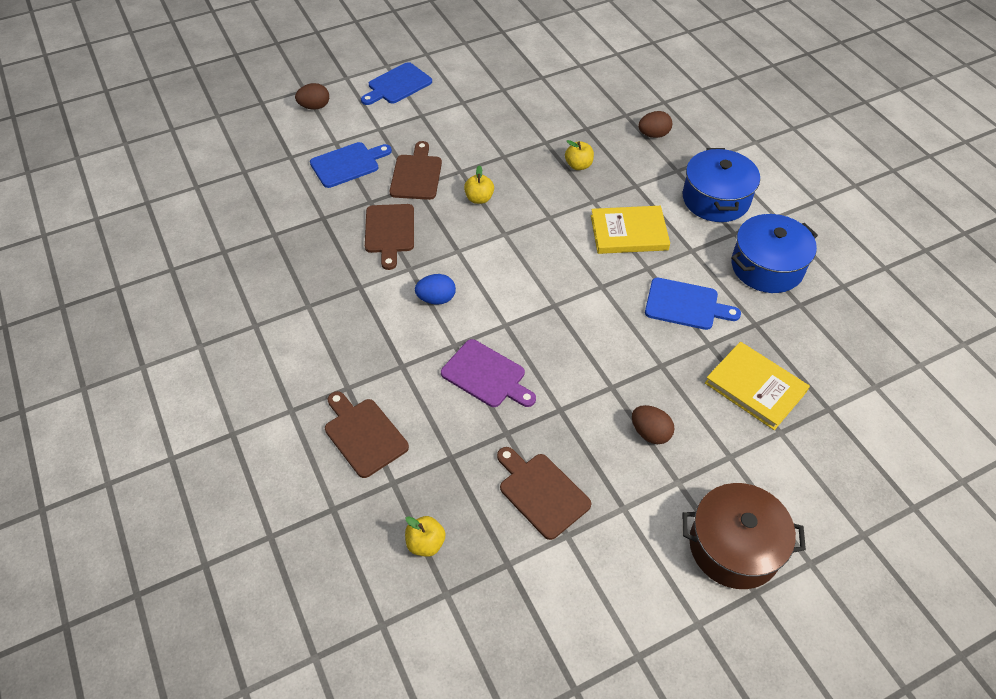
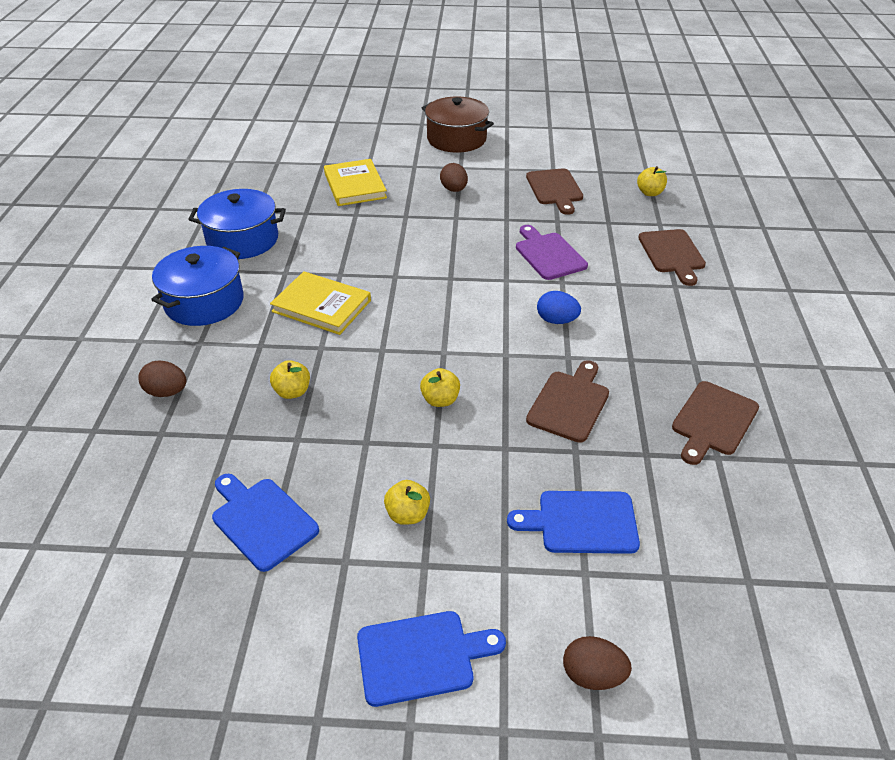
camera: 150 degrees left, 10 degrees down
brown cutting board [390,141,442,200] -> brown cutting board moved to [672,381,759,465]
blue cutting board [645,278,741,330] -> blue cutting board moved to [212,474,319,572]
none -> yellow apple [384,480,430,525]

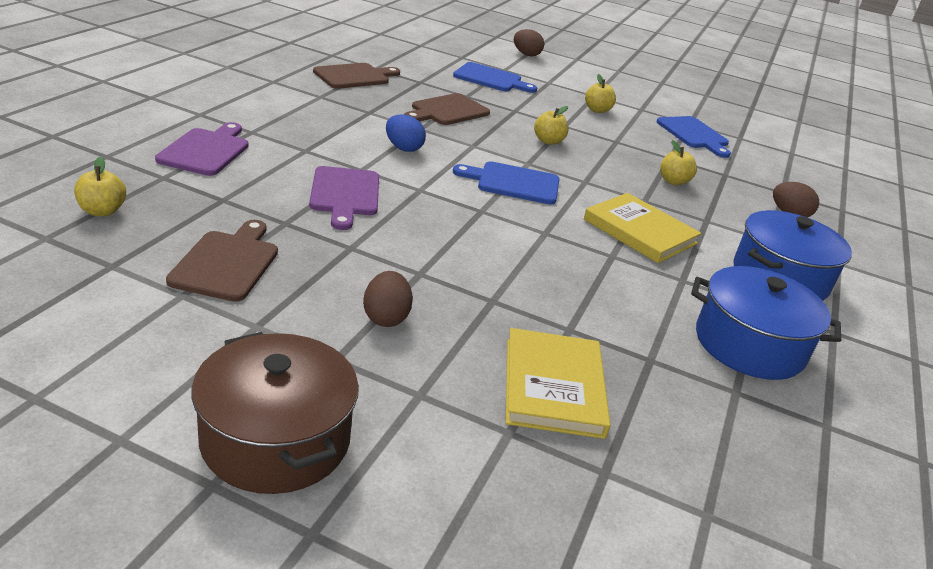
camera: 165 degrees left, 10 degrees down
blue cutting board [357,611,506,707] -> blue cutting board moved to [453,161,559,204]
brown cutting board [638,229,706,286] -> purple cutting board [155,122,249,176]

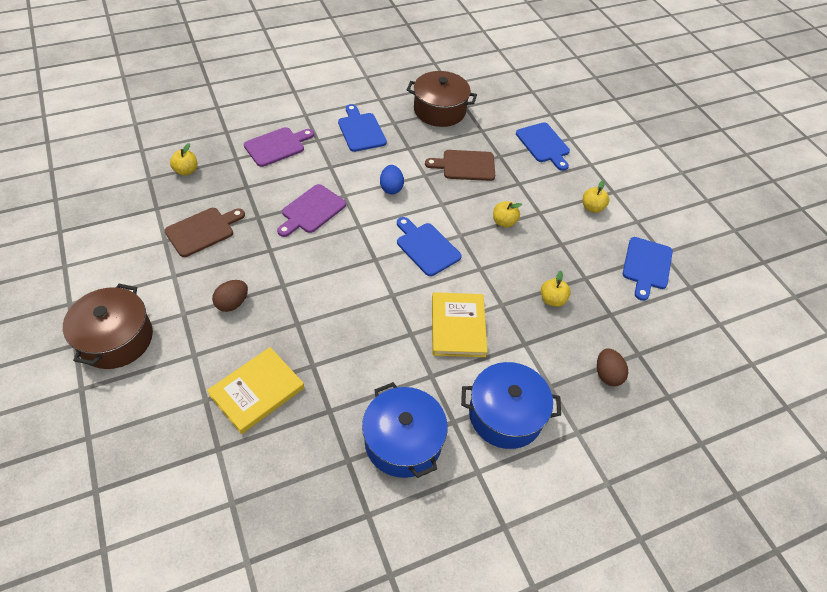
camera: 45 degrees right, 20 degrees up
brown cutting board [313,63,400,89] -> brown pot [407,71,477,127]
brown egg [514,29,544,56] -> none
none -> blue cutting board [338,104,387,152]

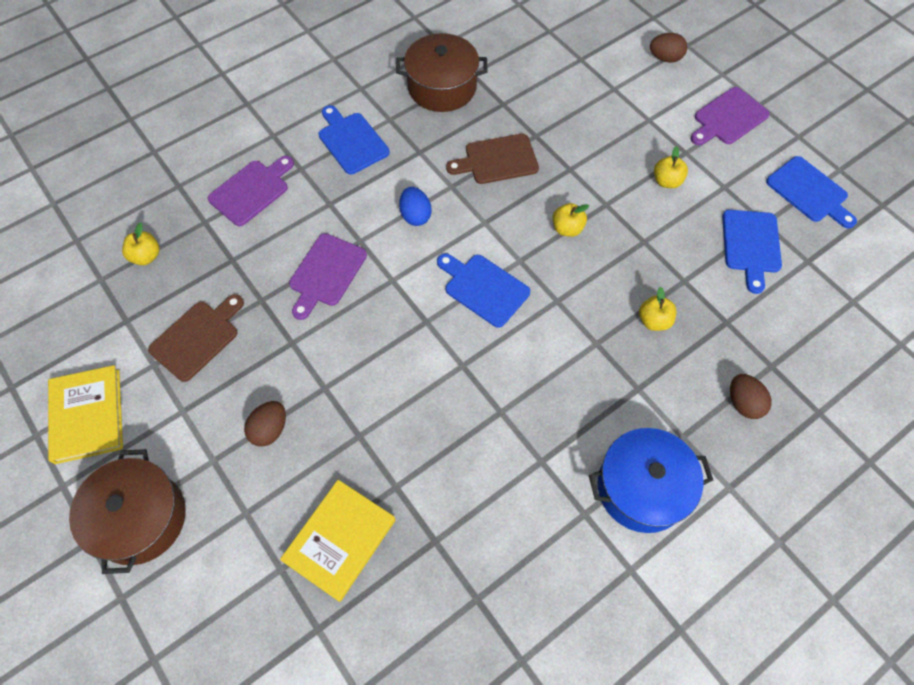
camera: 10 degrees left, 10 degrees up
blue pot [362,382,448,478] -> none
yellow book [432,292,487,357] -> yellow book moved to [48,365,123,464]
blue cutting board [516,122,570,171] -> blue cutting board moved to [766,156,857,228]
none -> brown egg [650,33,687,63]
none -> purple cutting board [691,87,770,145]

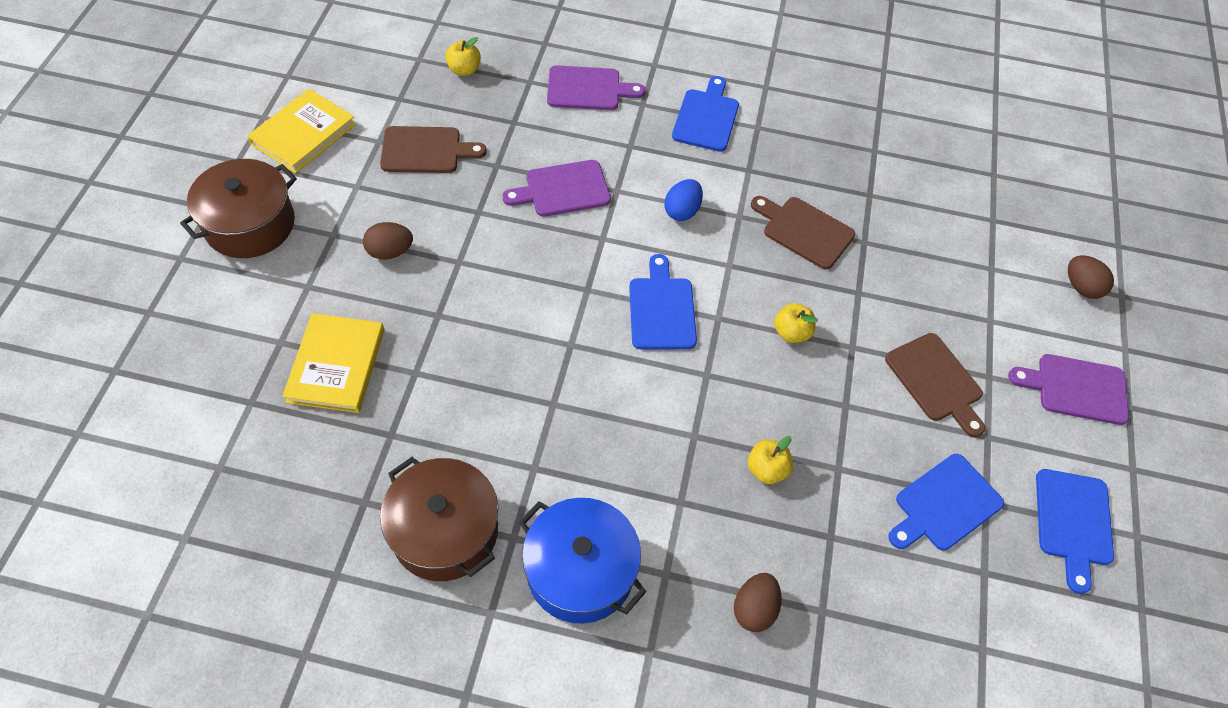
camera: 45 degrees right, 5 degrees down
yellow book [280,480,395,602] -> yellow book turned 75 degrees counterclockwise [282,313,384,413]
brown pot [396,33,488,112] -> brown pot moved to [380,457,498,581]
yellow apple [654,146,688,188] -> brown cutting board [885,333,985,438]

